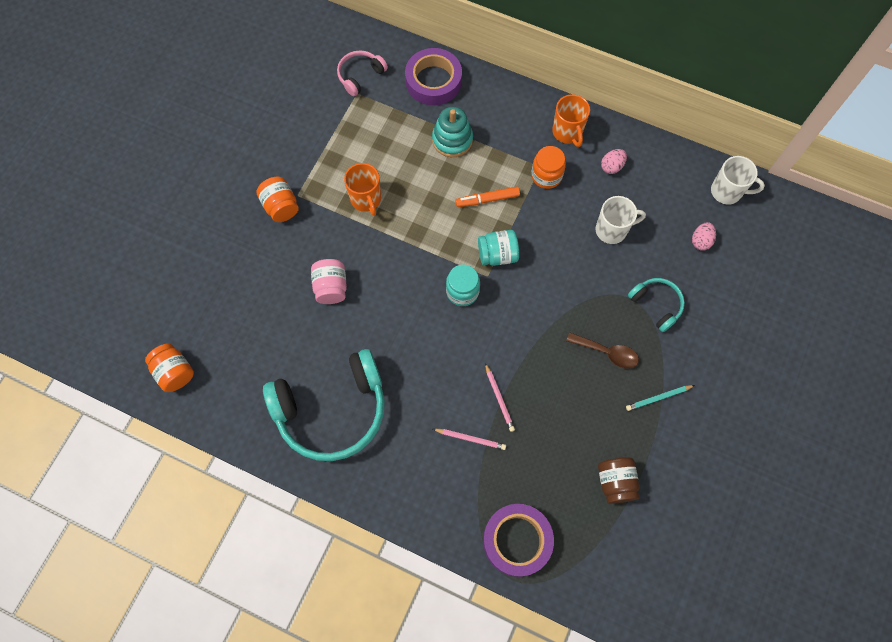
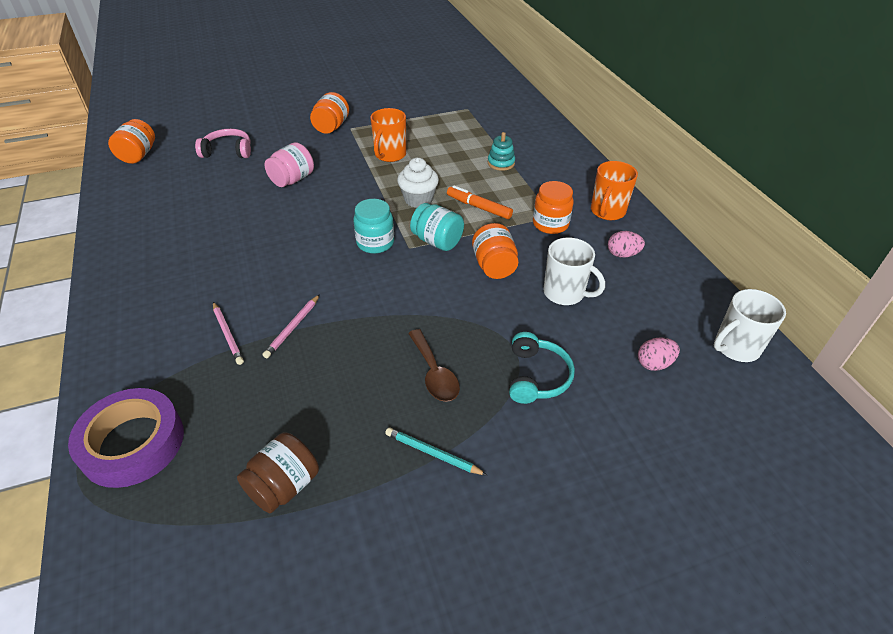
camera: 45 degrees right, 25 degrees down
turquoise headphones [263,349,385,461] -> none
pink headphones [337,50,388,96] -> pink headphones moved to [195,129,251,158]
purple tape [405,48,462,105] -> none
turquoise stacking toy [432,107,473,157] -> turquoise stacking toy [488,132,515,171], size x0.64
white mug [711,156,765,205] -> white mug turned 90 degrees clockwise [714,289,786,362]
none -> white cupcake [397,158,439,208]
none -> orange jar [472,223,519,279]

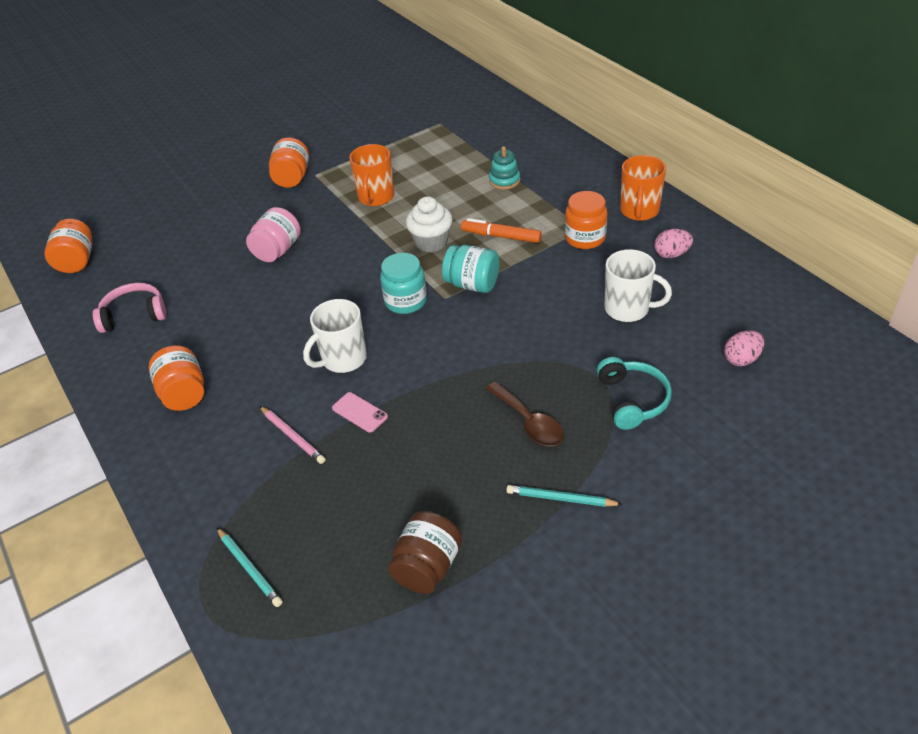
camera: 10 degrees left, 0 degrees up
purple tape [68,388,184,488] -> turquoise pencil [217,528,282,607]
pink headphones [195,129,251,158] -> pink headphones moved to [93,283,167,333]
pink pencil [263,294,320,358] -> pink phone [332,392,388,433]
orange jar [472,223,519,279] -> orange jar moved to [149,345,204,411]
white mug [714,289,786,362] -> white mug moved to [303,299,367,373]

